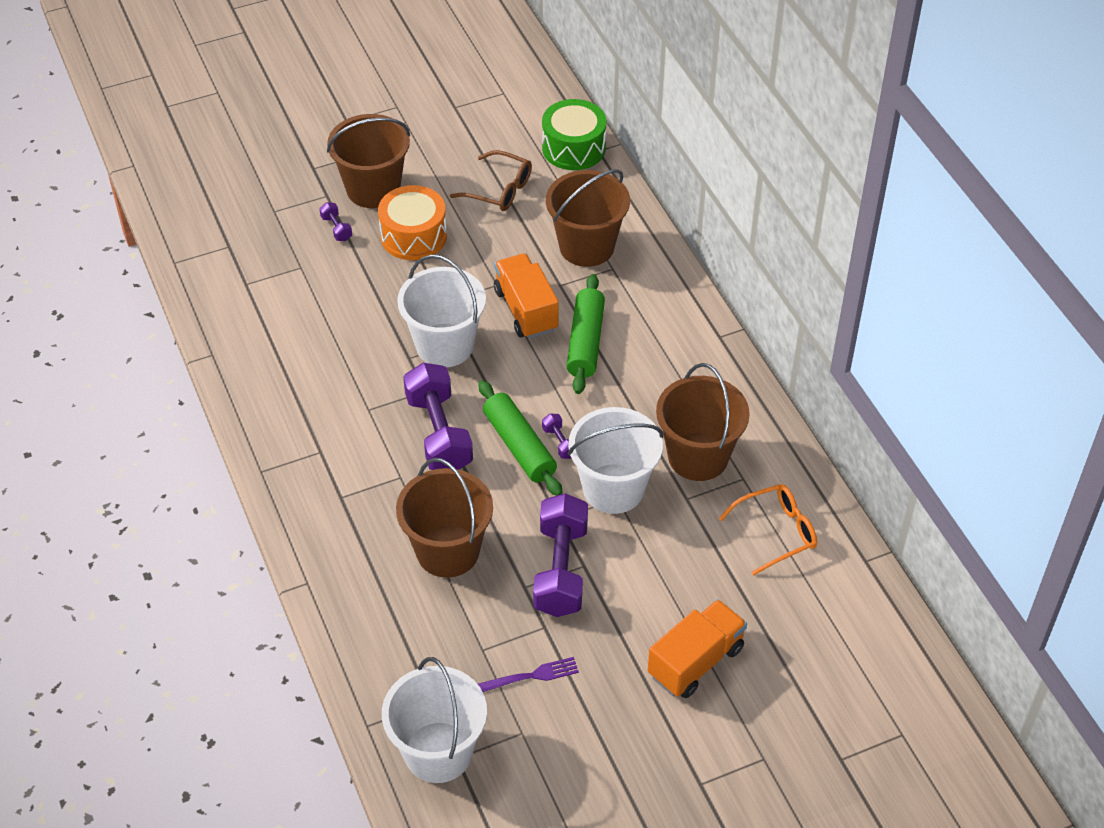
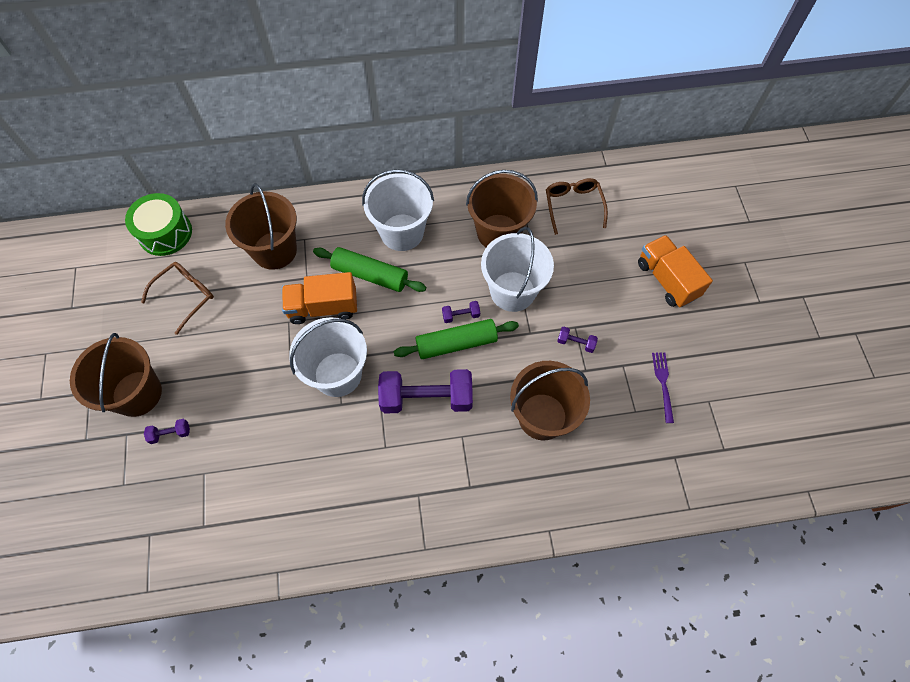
camera: 75 degrees left, 15 degrees up
orange drum [378,185,447,260] -> none
white bucket [382,657,487,783] -> white bucket moved to [362,169,434,251]
purple dumbbell [533,493,588,617] -> purple dumbbell [557,327,598,353], size x0.43
orange glasses [719,484,817,575] -> brown glasses [546,178,608,235]

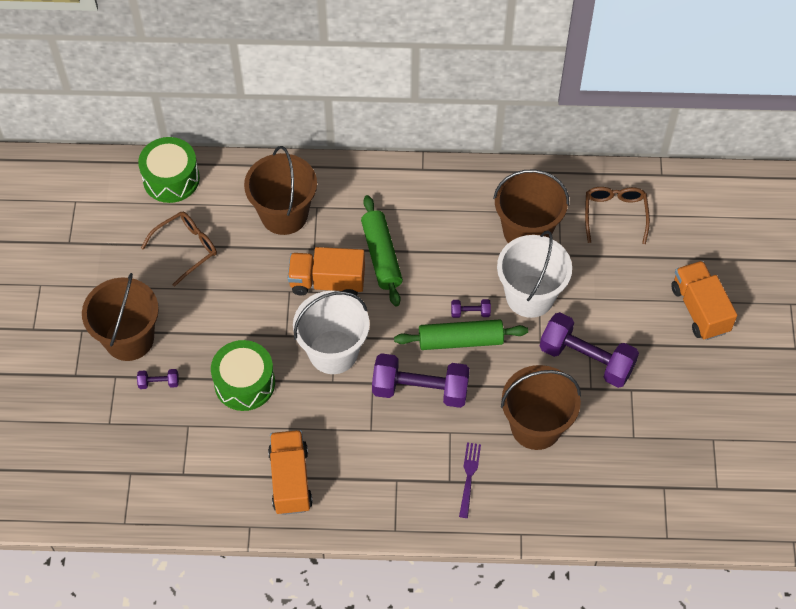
camera: 10 degrees right, 5 degrees down
green rolling pin [313,247,426,292] -> green rolling pin turned 45 degrees clockwise [361,195,403,306]
white bucket [362,169,434,251] -> none
purple dumbbell [557,327,598,353] -> purple dumbbell [540,312,639,388], size x2.34
purple fork [652,352,674,423] -> purple fork moved to [459,442,481,518]
none -> green drum [211,340,275,411]
none -> orange truck [268,430,313,515]

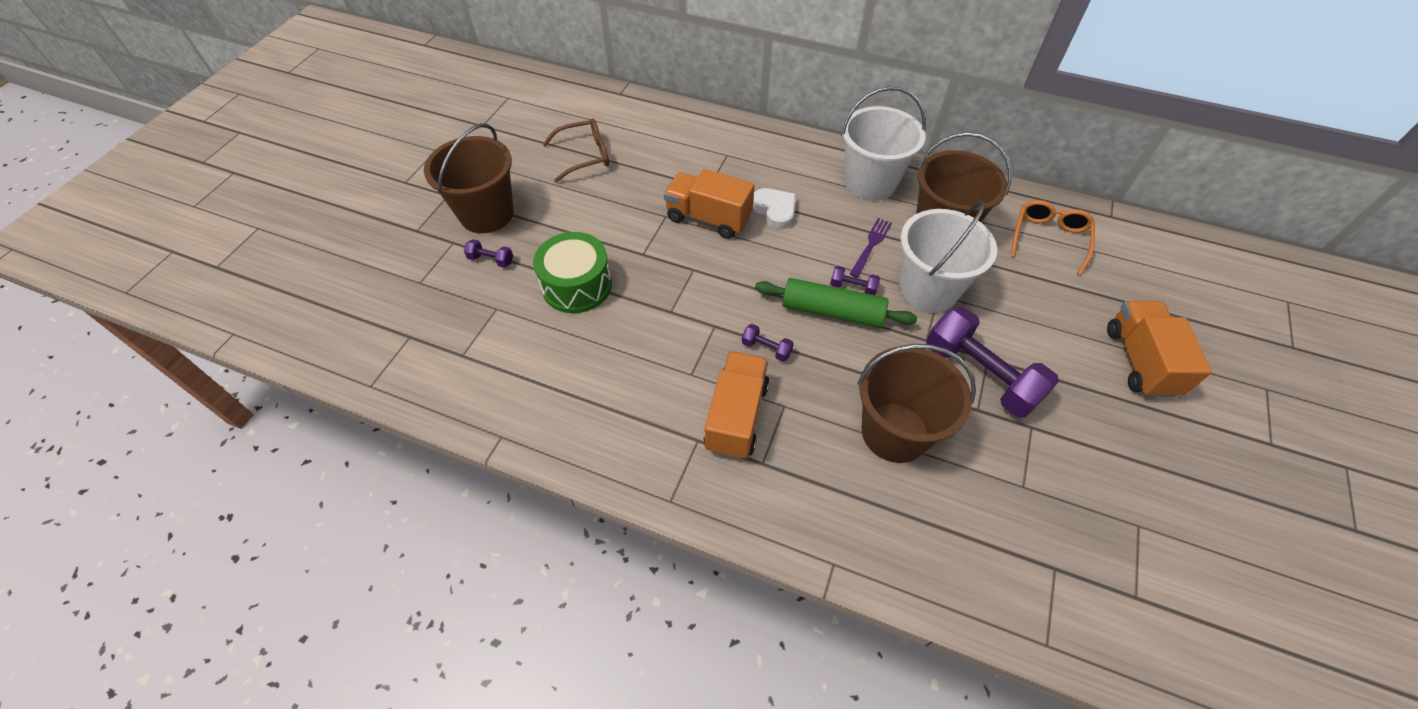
camera: 20 degrees right, 5 degrees down
green drum [138,137,200,203] -> none
brown bucket [244,146,317,235] -> none
orange truck [268,430,313,515] -> orange truck moved to [704,351,769,460]
white bucket [293,291,370,374] -> white bucket moved to [841,86,926,201]
green rolling pin [361,195,403,306] -> white heart [753,188,796,229]
purple dumbbell [372,353,470,408] -> purple dumbbell [742,324,794,362], size x0.43
purple fork [459,442,481,518] -> purple fork moved to [850,218,892,278]
brown glasses [585,187,650,244] -> orange glasses [1011,200,1095,275]

